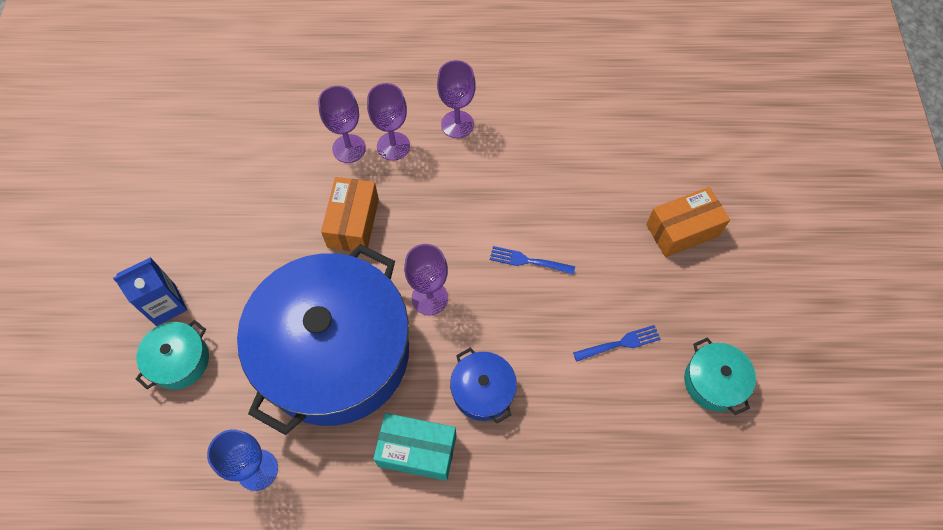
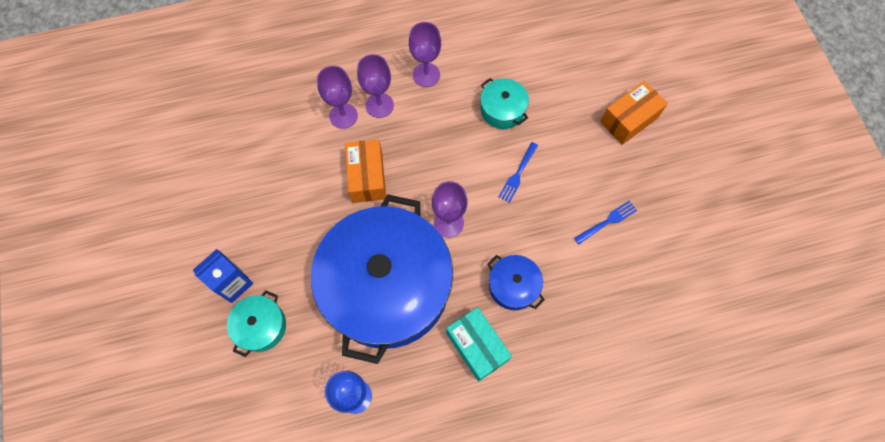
camera: 15 degrees left, 5 degrees up
turquoise box [373,413,456,481] -> turquoise box turned 60 degrees clockwise [446,307,512,381]
blue fork [490,246,575,275] -> blue fork turned 60 degrees counterclockwise [499,142,538,203]
turquoise pot [684,337,756,415] -> turquoise pot moved to [480,78,529,129]

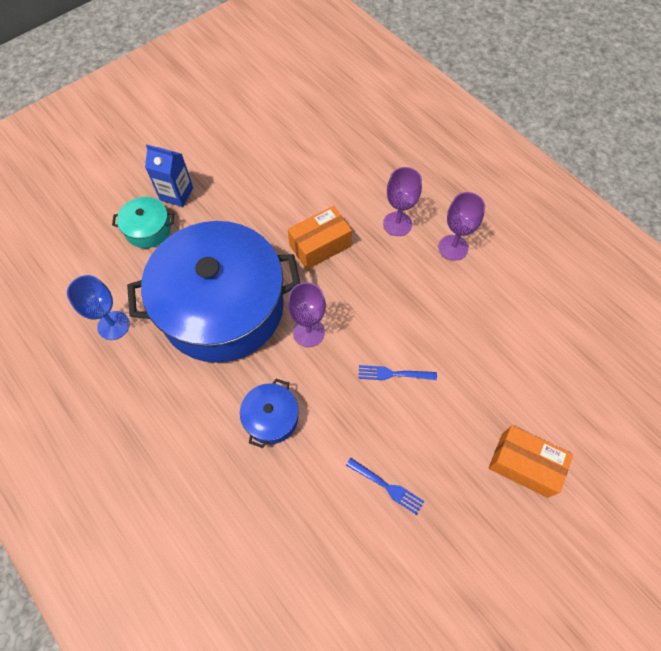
camera: 65 degrees right, 5 degrees down
purple goblet [317,66,358,129] -> none
turquoise box [446,307,512,381] -> none
turquoise pot [480,78,529,129] -> none

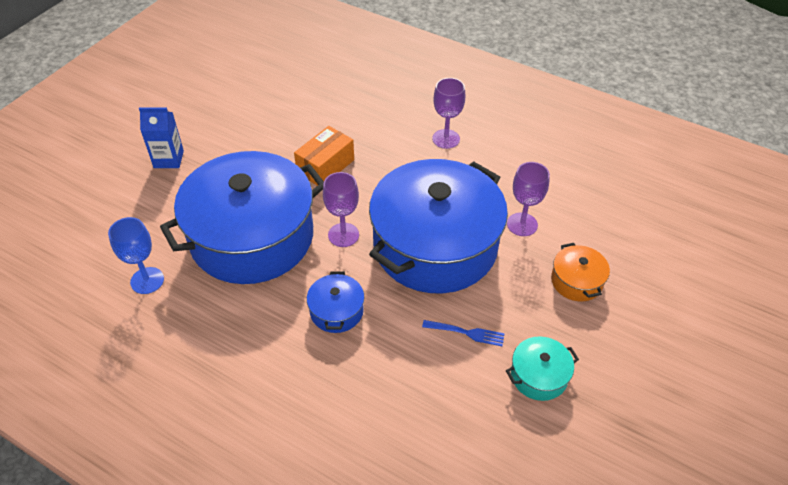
camera: 20 degrees left, 15 degrees down
turquoise pot [112,197,174,248] -> turquoise pot moved to [506,336,579,401]
blue fork [358,365,437,380] -> blue pot [369,159,508,294]
purple goblet [383,167,422,236] -> purple goblet moved to [507,162,550,236]
orange box [488,425,573,498] -> orange pot [551,243,610,301]

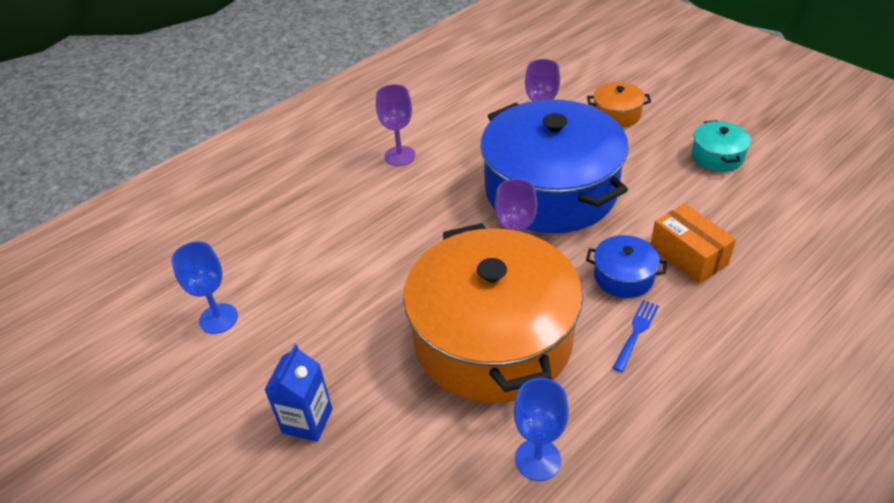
camera: 70 degrees left, 5 degrees down
blue pot [160,151,324,284] -> orange pot [403,223,583,403]
orange box [294,126,354,186] -> orange box moved to [651,203,736,284]
blue fork [422,320,505,346] -> blue fork moved to [613,300,659,372]
none -> blue goblet [171,241,238,334]

